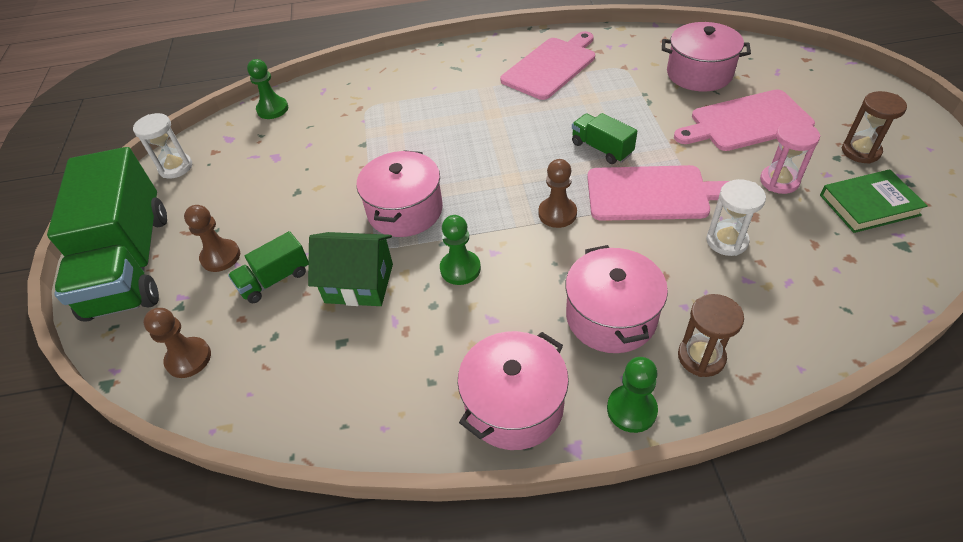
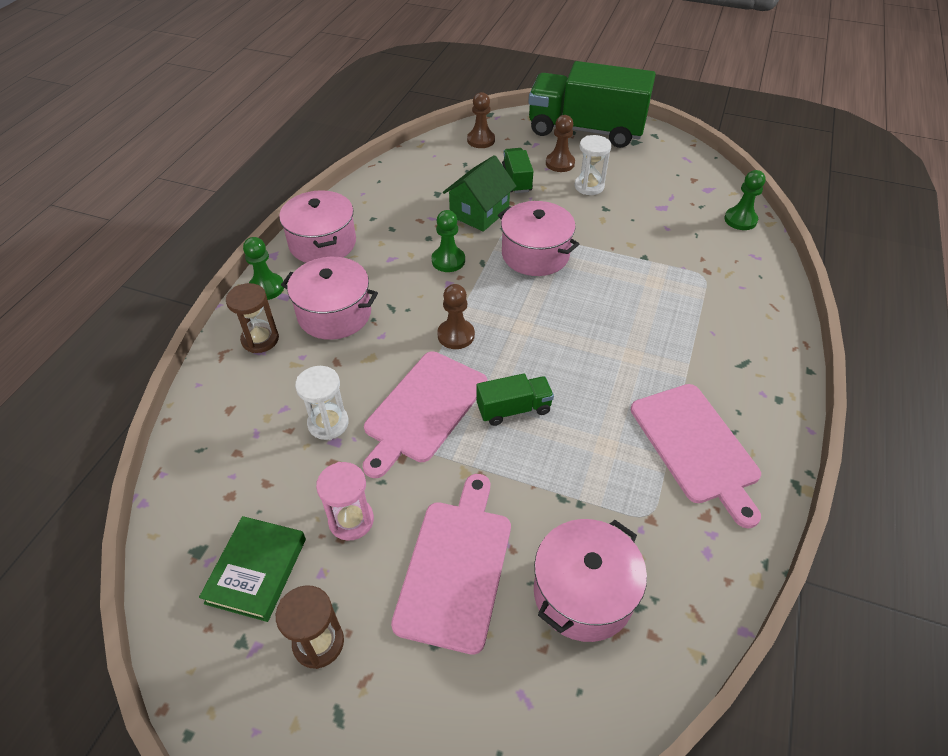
camera: 115 degrees right, 0 degrees up
white hourglass [133,113,192,179] -> white hourglass moved to [574,135,611,195]

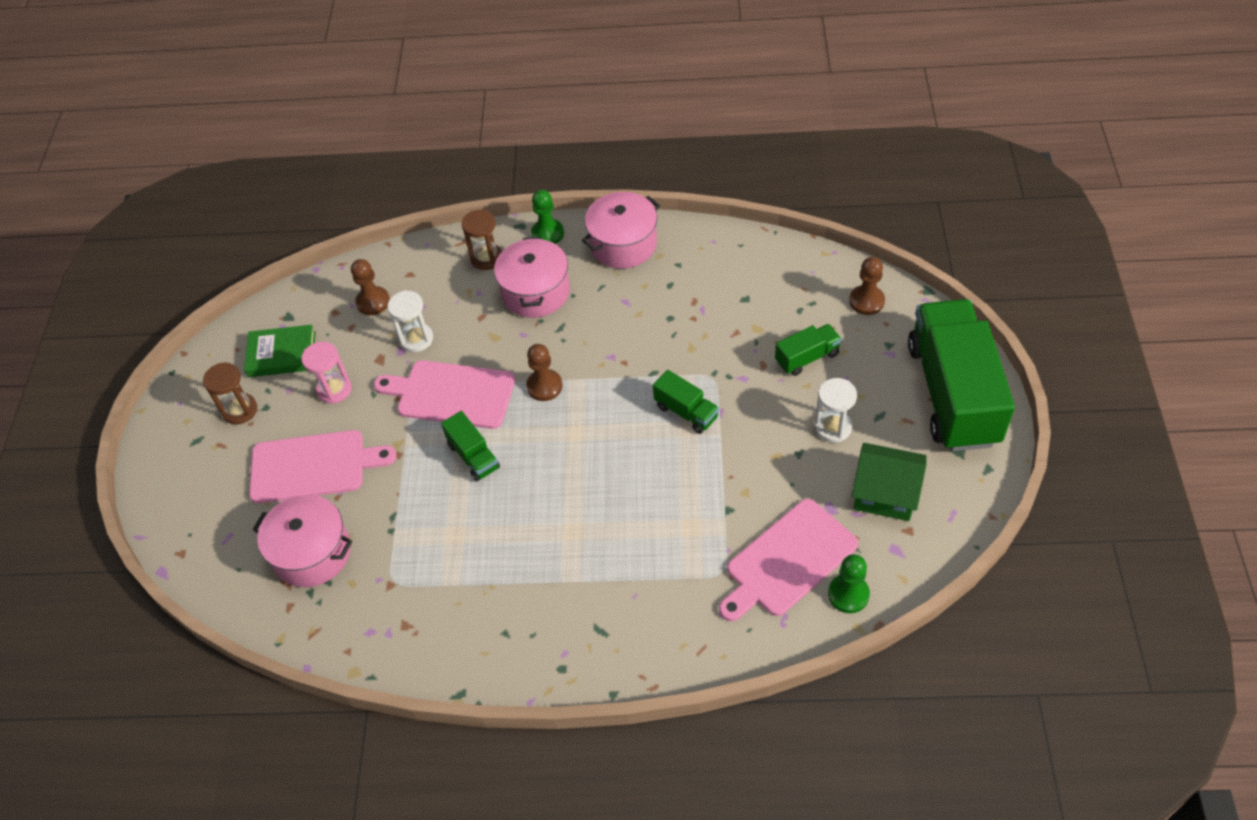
camera: 75 degrees right, 5 degrees up
green pawn [432,210,465,272] -> none
green house [443,155,516,232] -> green house moved to [852,443,927,521]
pink pot [498,201,579,276] -> green truck [653,370,719,434]
brown pawn [546,115,575,172] -> brown pawn moved to [351,259,390,315]
pink cutting board [631,384,761,528] -> pink cutting board moved to [719,499,858,621]

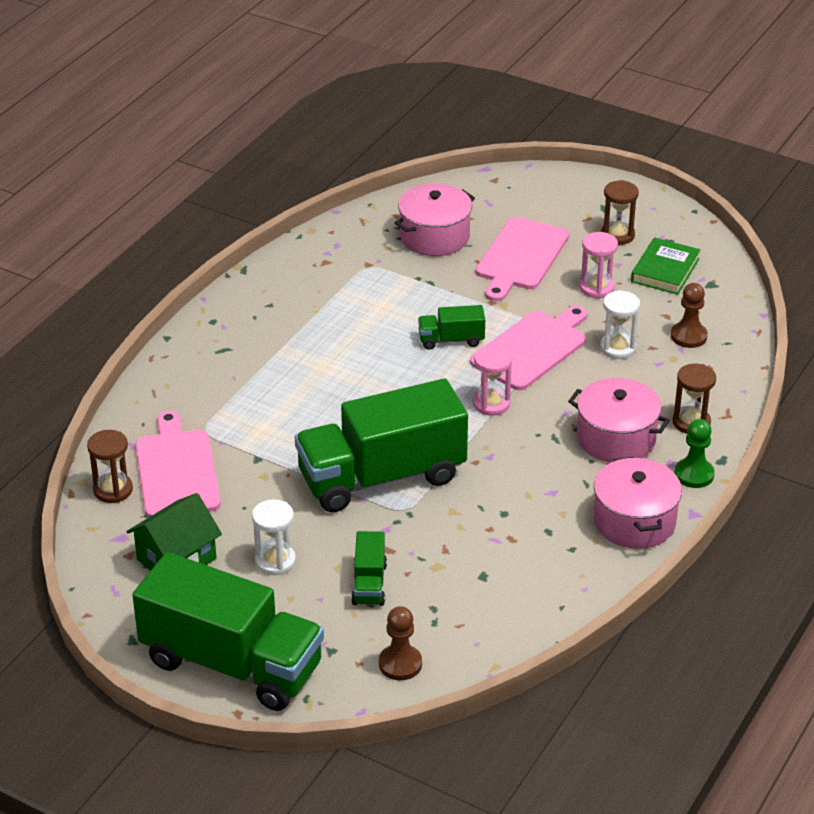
camera: 115 degrees right, 15 degrees down
brown pawn [526,344,562,401] -> pink hourglass [473,345,512,416]
green truck [653,370,719,434] -> green truck [295,379,468,512], size x2.31
green pawn [828,554,870,613] -> brown hourglass [87,430,133,503]

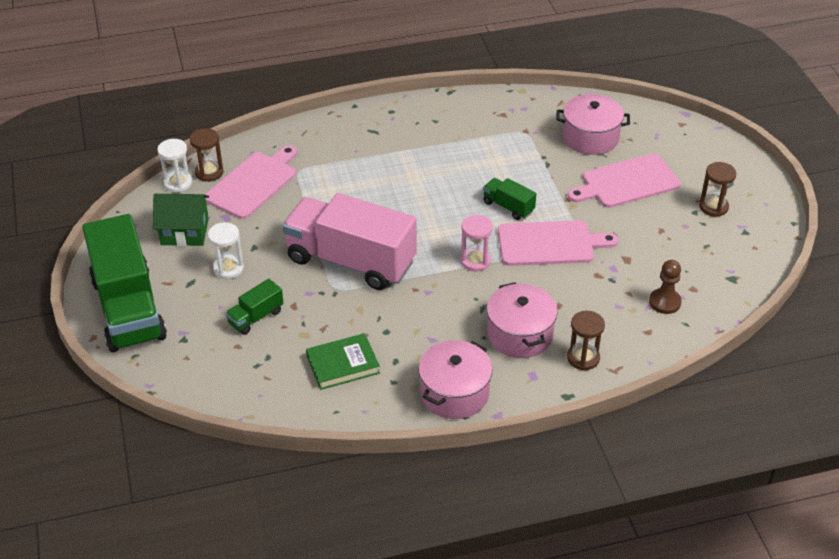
camera: 45 degrees right, 5 degrees up
green truck [295,379,468,512] -> pink truck [282,193,417,290]
brown pawn [379,606,422,680] -> none
pink hourglass [579,232,618,299] -> none
white hourglass [600,290,640,359] -> white hourglass moved to [157,139,192,192]
green book [631,237,700,295] -> green book moved to [306,333,380,390]
green pawn [675,419,715,488] -> none

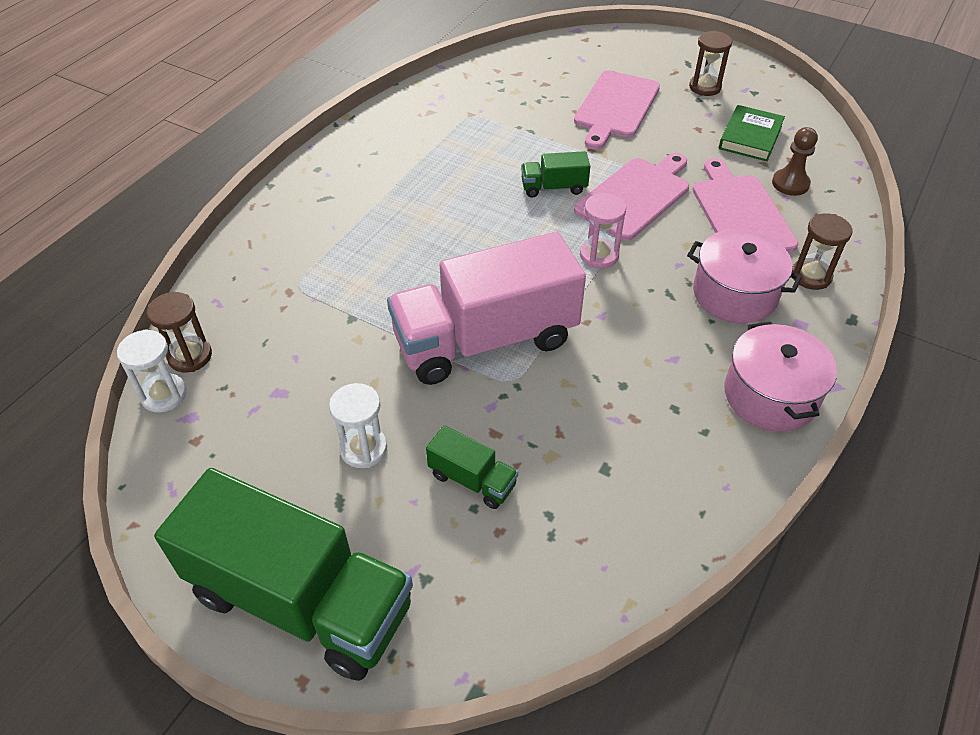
camera: 45 degrees left, 5 degrees up
green house [153,194,209,246] -> none
pink cutting board [205,145,297,219] -> pink cutting board moved to [693,158,799,252]
green truck [226,279,284,335] -> green truck turned 60 degrees counterclockwise [426,425,518,509]
green book [306,333,380,390] -> green book moved to [719,105,785,161]
pink pot [556,94,630,155] -> none

